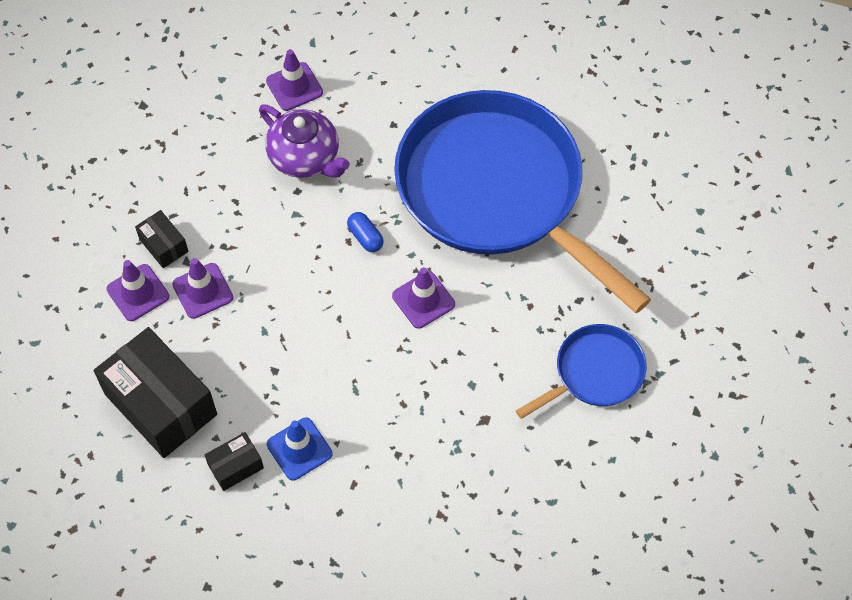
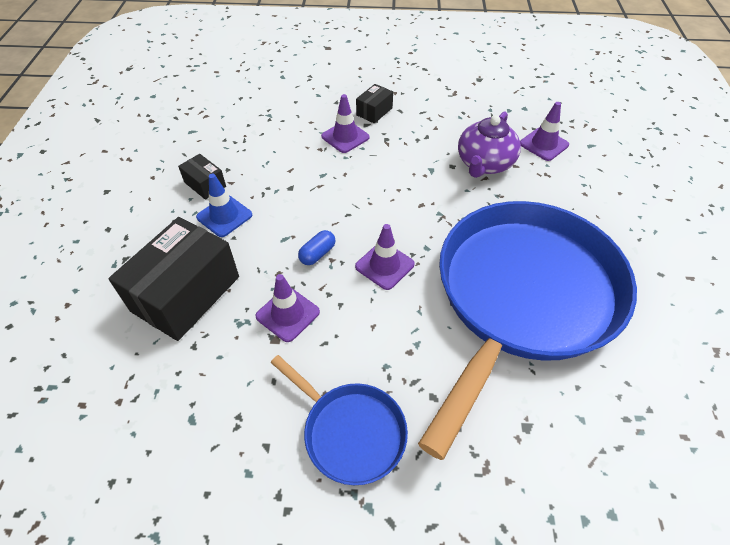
camera: 75 degrees right, 10 degrees down
black box [94,327,217,458] -> black box moved to [108,217,239,341]
purple traffic cone [106,260,169,321] -> purple traffic cone moved to [255,274,320,342]
blue capsule [347,212,384,252] -> blue capsule moved to [298,230,335,265]

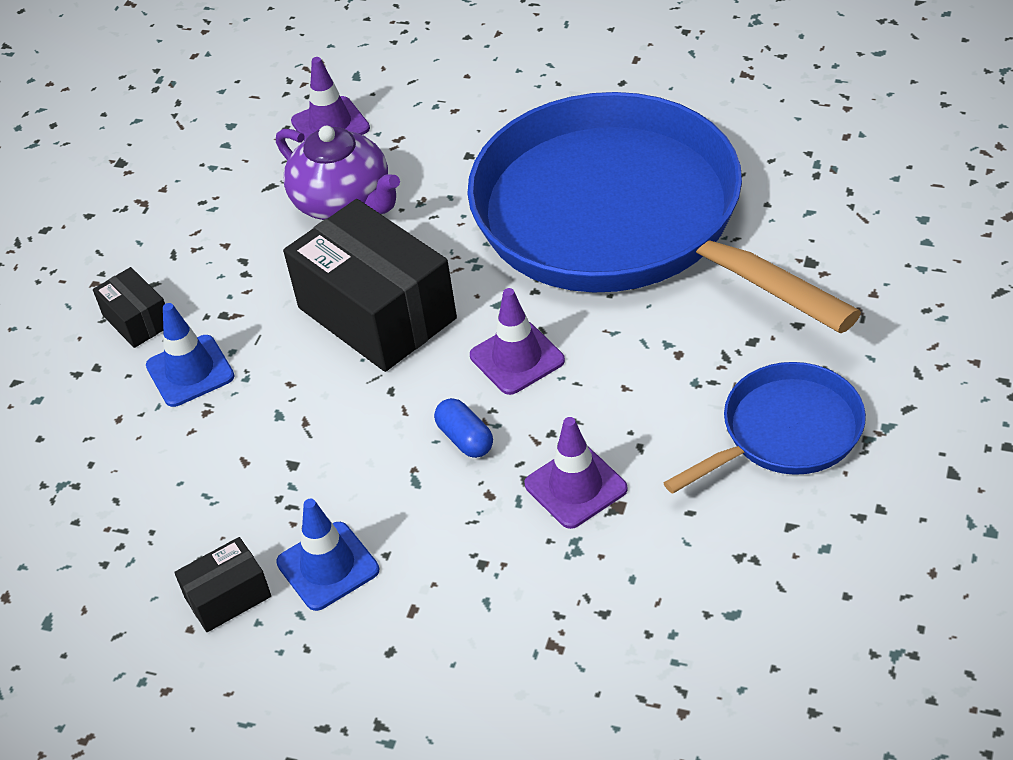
camera: 70 degrees left, 5 degrees down
black box [108,217,239,341] -> black box moved to [283,199,457,372]
purple traffic cone [321,94,370,153] -> blue traffic cone [146,303,234,407]

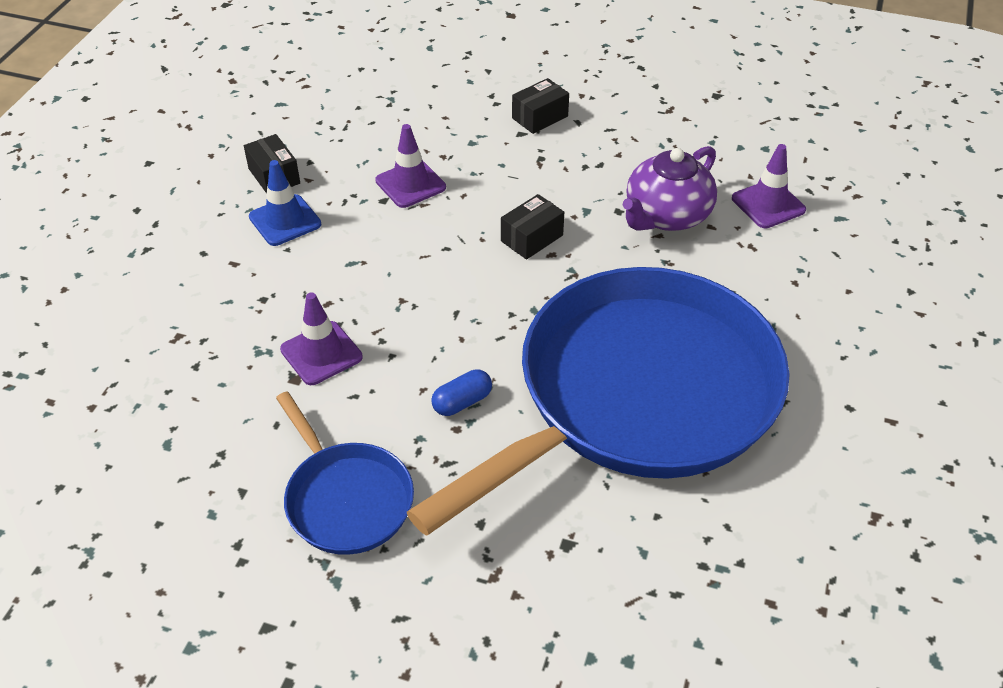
camera: 85 degrees right, 0 degrees up
blue traffic cone [146,303,234,407] -> none
black box [283,199,457,372] -> black box [501,194,564,259], size x0.47
blue capsule [434,398,493,458] -> blue capsule moved to [431,370,492,416]
purple traffic cone [470,288,565,395] -> purple traffic cone moved to [375,124,446,208]

